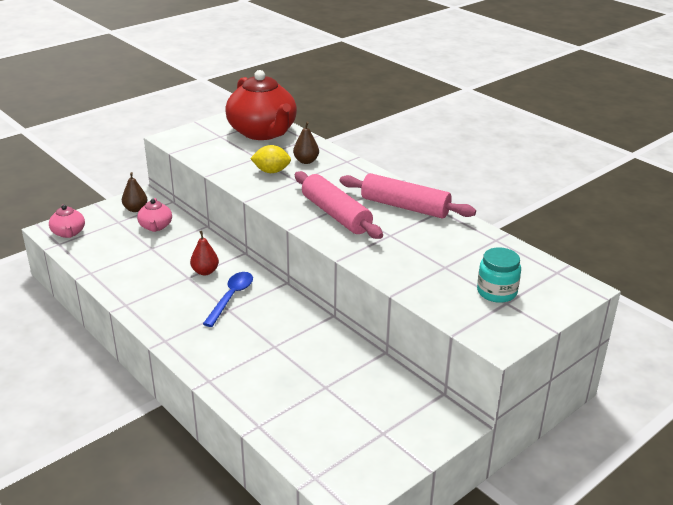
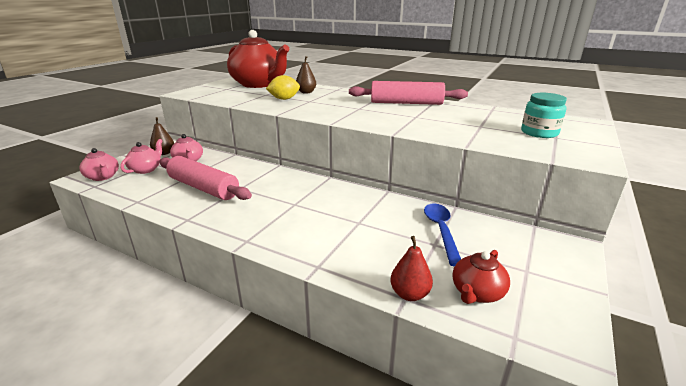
camera: 20 degrees left, 5 degrees down
red pear [190,231,219,275] -> red pear moved to [390,236,433,301]
blue spoon [203,272,253,327] -> blue spoon moved to [424,203,461,266]
pink rolling pin [295,171,383,239] -> pink rolling pin moved to [159,156,252,200]
none -> pink teapot [120,139,162,174]
none -> red teapot [452,250,510,304]

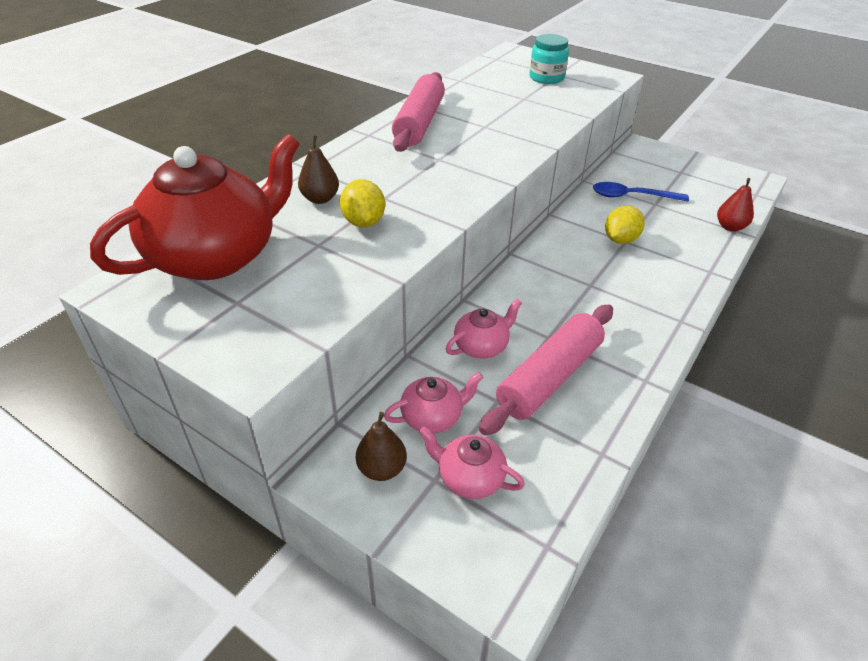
camera: 85 degrees left, 15 degrees up
pink teapot [79,148,119,181] -> pink teapot moved to [446,299,522,359]
red teapot [452,250,510,304] -> none
none -> yellow lemon [605,206,645,244]

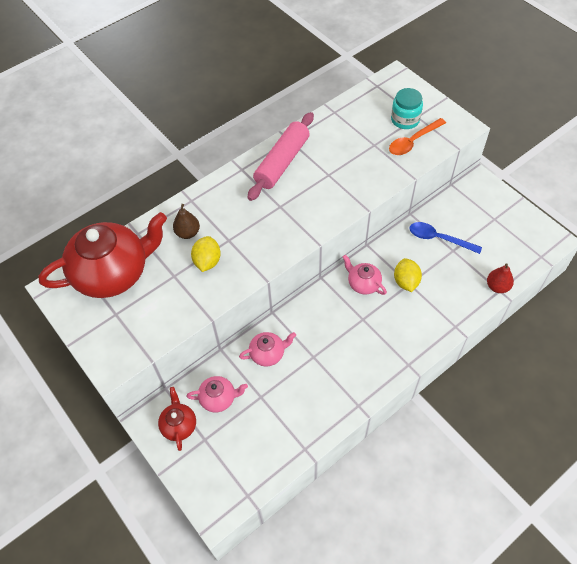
camera: 20 degrees right, 15 degrees up
brown pear [356,412,407,481] -> red teapot [158,387,196,451]
pink teapot [419,426,525,499] -> pink teapot moved to [343,255,387,295]
pink rolling pin [479,305,613,436] -> none
yellow lemon [605,206,645,244] -> yellow lemon turned 60 degrees counterclockwise [394,258,422,292]
none -> orange spoon [389,118,446,155]

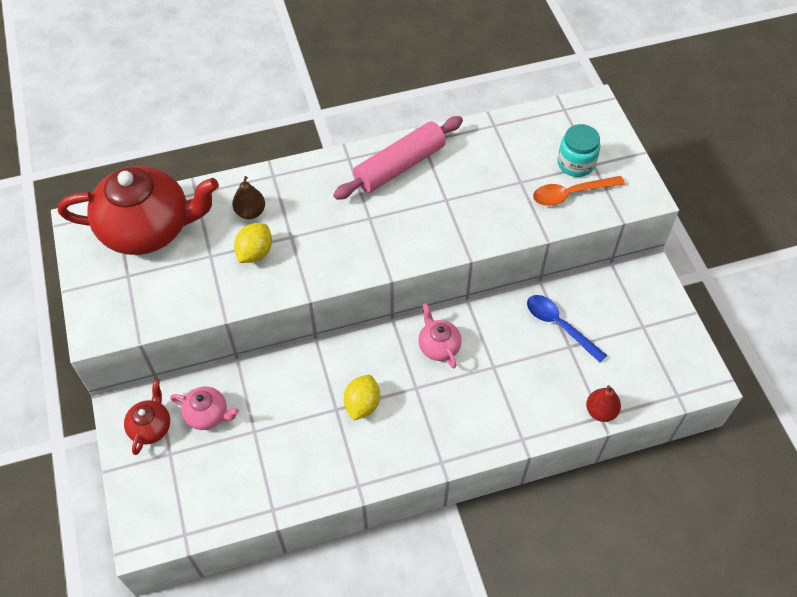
camera: 20 degrees right, 0 degrees up
pink teapot [239,332,296,366] -> none
yellow lemon [394,258,422,292] -> yellow lemon moved to [344,375,380,421]

